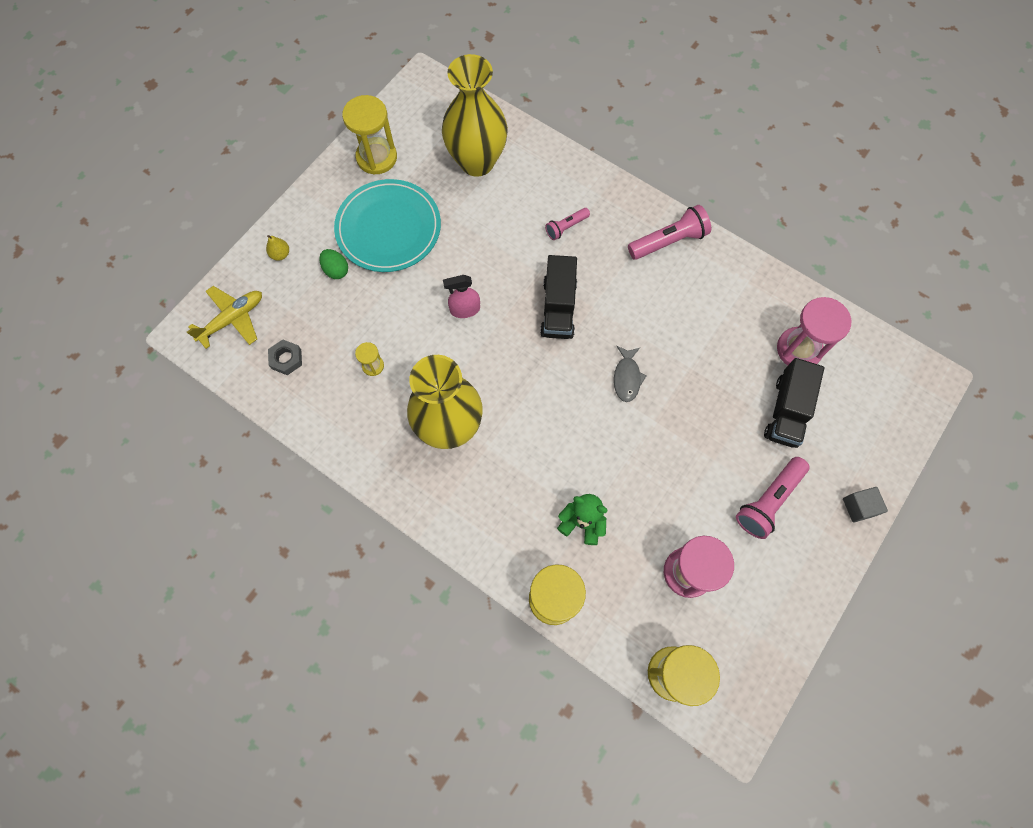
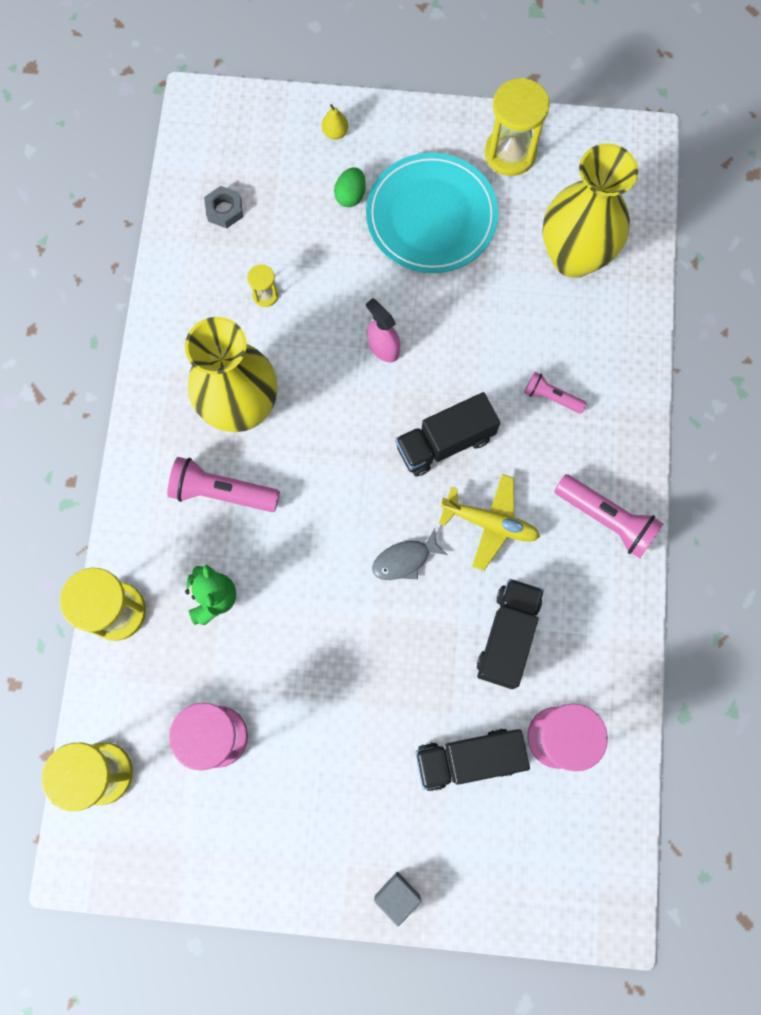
camera: 60 degrees right, 5 degrees up
yellow plane [187,286,262,349] -> yellow plane moved to [439,474,540,571]
pink flashlight [736,457,810,539] -> pink flashlight moved to [167,457,280,512]
none -> black truck [477,579,544,689]

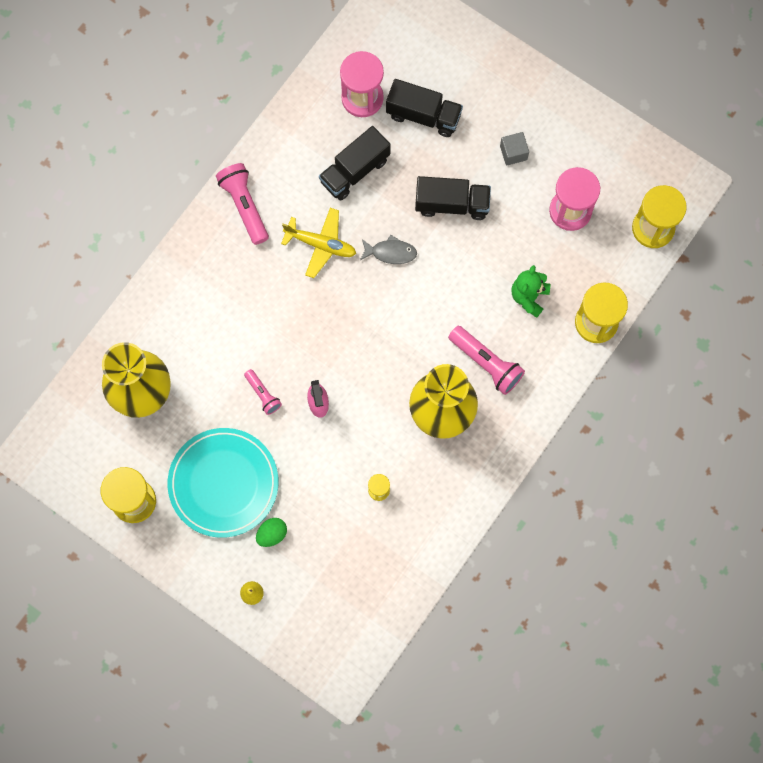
camera: 150 degrees left, 0 degrees up
grey nut [204,186,243,228] -> none
grey cube [374,872,421,926] -> grey cube moved to [500,132,529,166]
black truck [395,392,500,476] -> black truck moved to [415,176,491,220]
yellow plane [439,474,540,571] -> yellow plane turned 150 degrees clockwise [281,208,356,278]
pink flashlight [524,372,587,414] -> pink flashlight moved to [244,369,282,415]

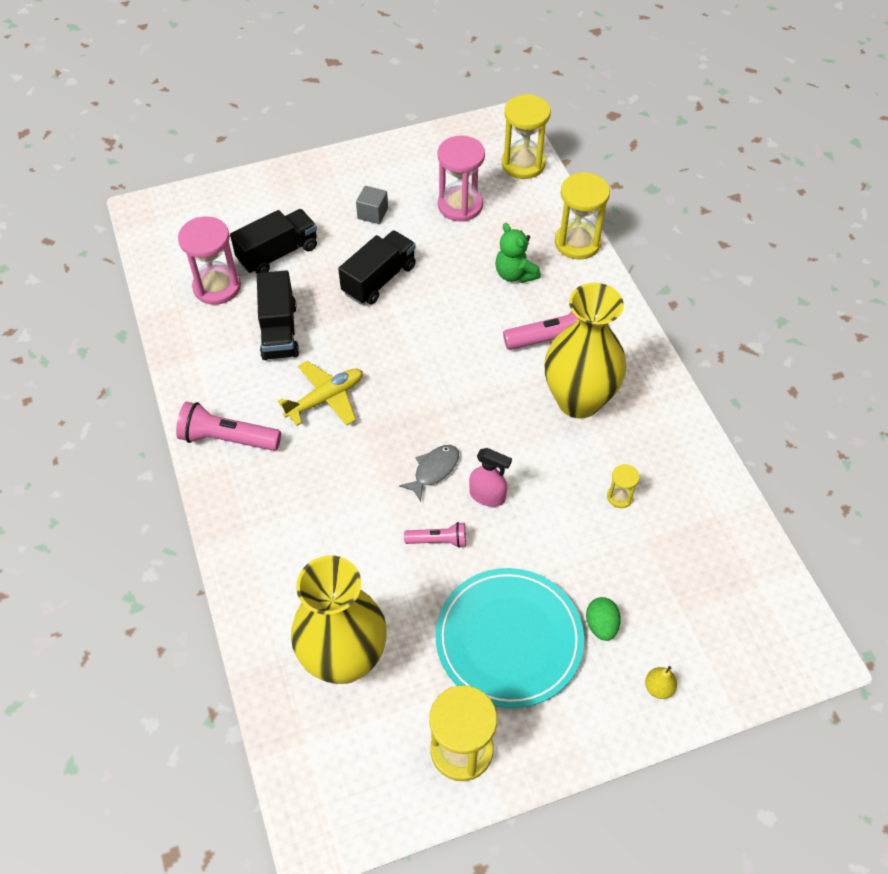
camera: 55 degrees left, 20 degrees down
grey fish [360,234,417,264] -> grey fish moved to [399,445,459,502]

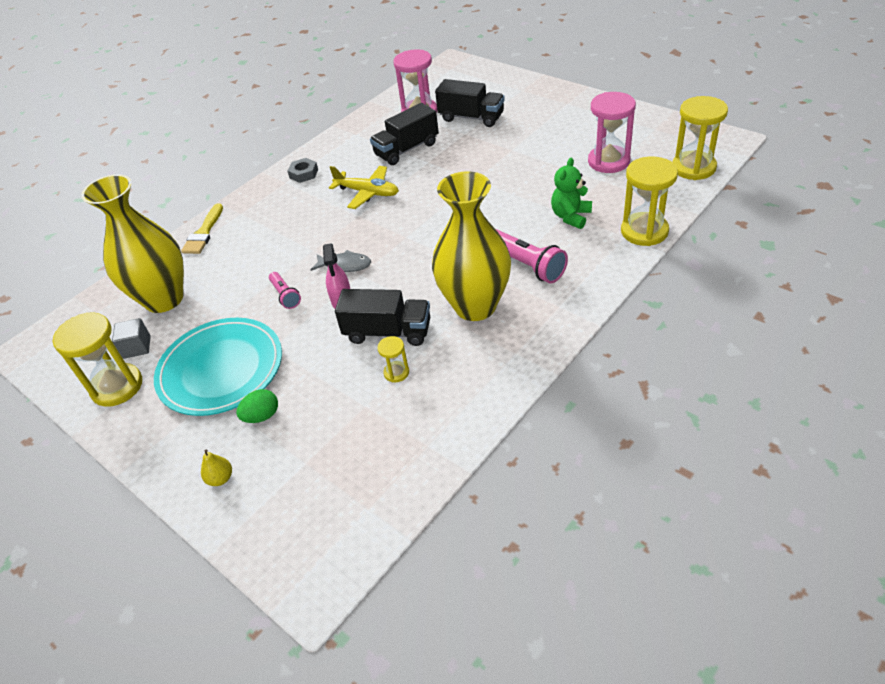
camera: 65 degrees right, 10 degrees down
pink flashlight [176,402,281,451] -> grey nut [287,158,318,183]
black truck [338,230,416,305] -> black truck moved to [335,289,430,346]
grey cube [356,186,388,224] -> grey cube moved to [112,318,151,359]
none -> yellow brush [181,203,223,254]

